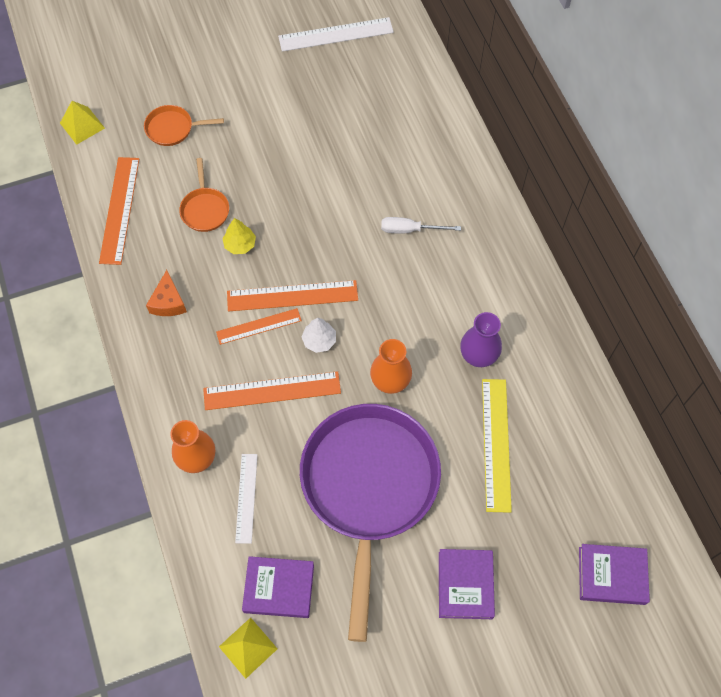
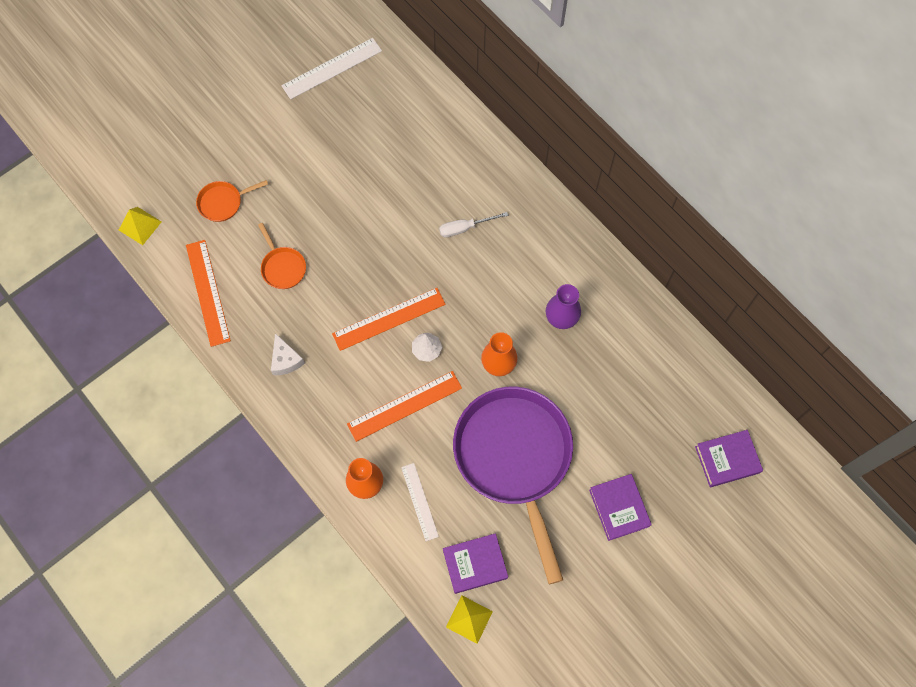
camera: 20 degrees left, 5 degrees up
orange cheese [146,270,187,316] -> white cheese [271,333,305,375]
orange ruler [216,308,302,345] -> none
yellow tree [222,218,256,254] -> none
yellow ruler [482,379,512,513] -> none

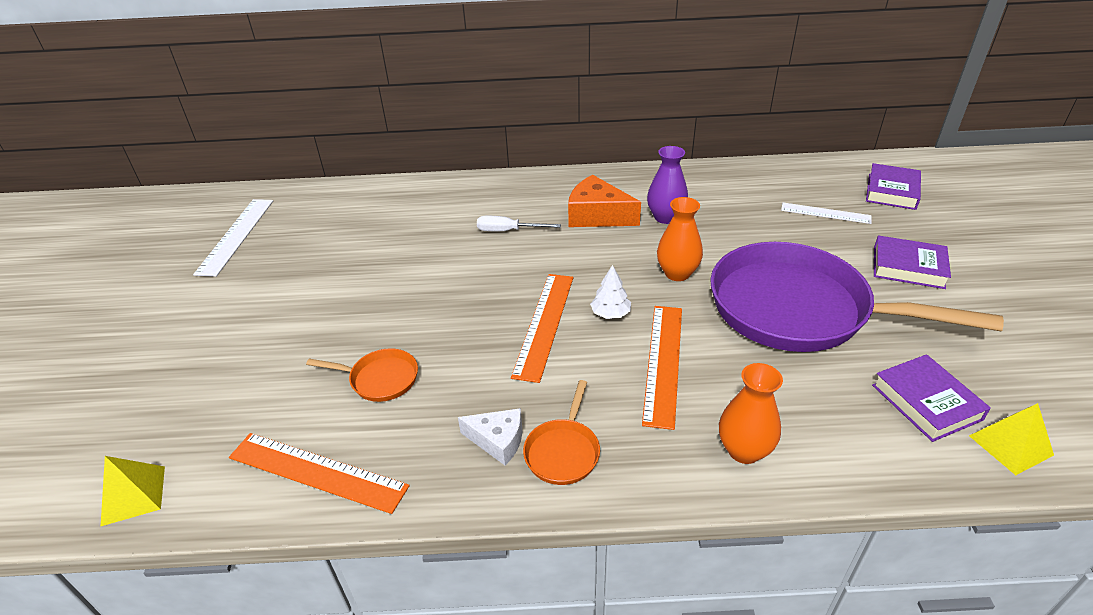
camera: 50 degrees left, 30 degrees down
orange pan [196,180,268,222] -> orange pan moved to [523,380,600,485]
white ruler [401,463,439,541] -> white ruler moved to [781,203,871,224]
white screwdriver [439,212,508,237] -> white screwdriver turned 75 degrees clockwise [477,216,561,231]
purple book [443,533,508,594] -> purple book turned 45 degrees counterclockwise [872,354,991,442]
none -> orange cheese [568,175,641,227]

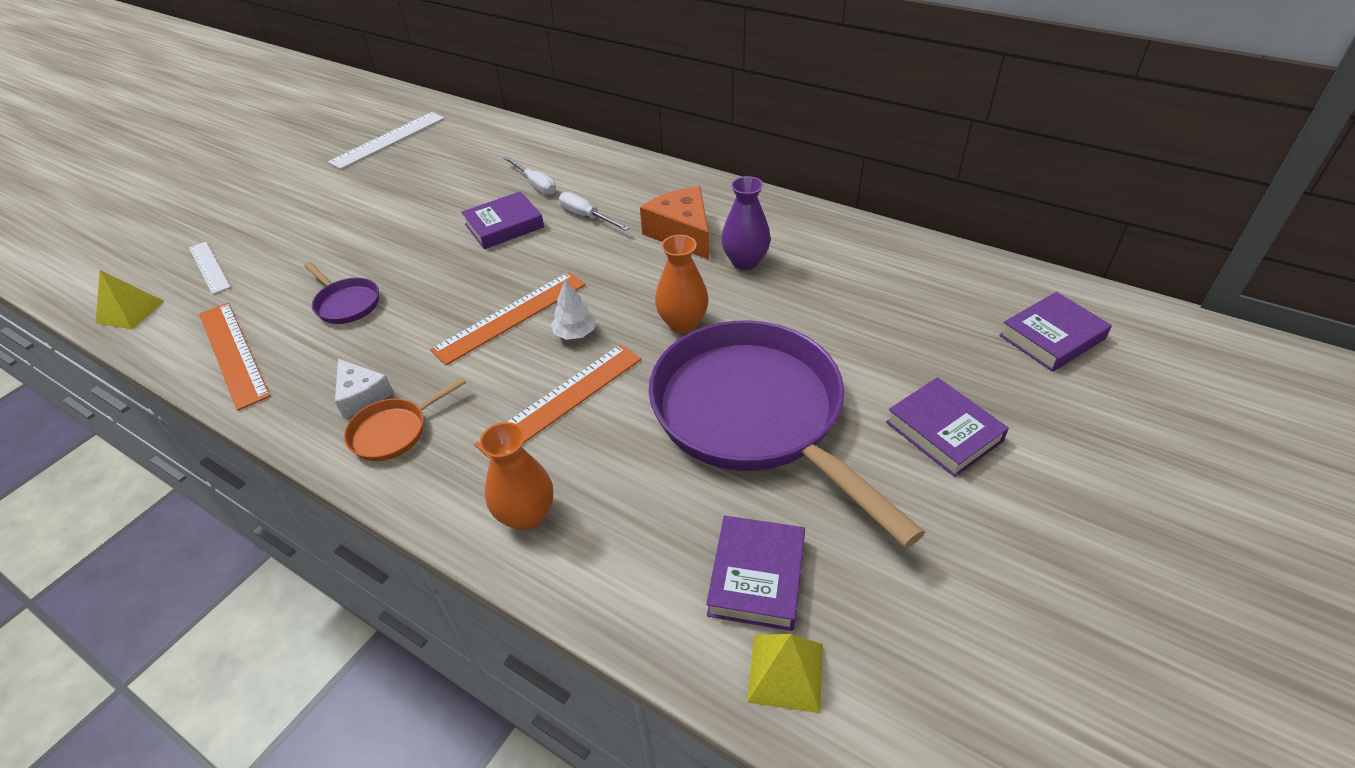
camera: 35 degrees right, 5 degrees up
orange pan [306,348,418,402] -> purple pan [304,262,379,324]
white ruler [781,203,871,224] -> white ruler moved to [189,242,231,295]
none -> purple book [461,191,544,249]
none -> white screwdriver [503,156,556,195]

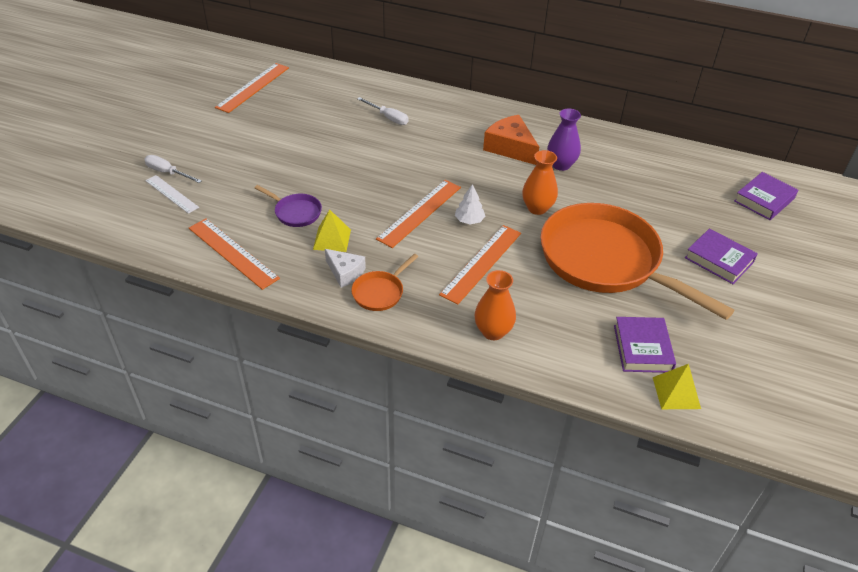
camera: 15 degrees left, 0 degrees up
yellow pyramid [96,270,164,330] -> yellow pyramid moved to [313,209,351,252]
white ruler [328,112,445,170] -> orange ruler [215,63,289,113]
purple book [461,191,544,249] -> none
white screwdriver [559,192,629,231] -> white screwdriver moved to [144,155,202,183]
purple pan [649,321,925,548] -> orange pan [541,203,735,320]

